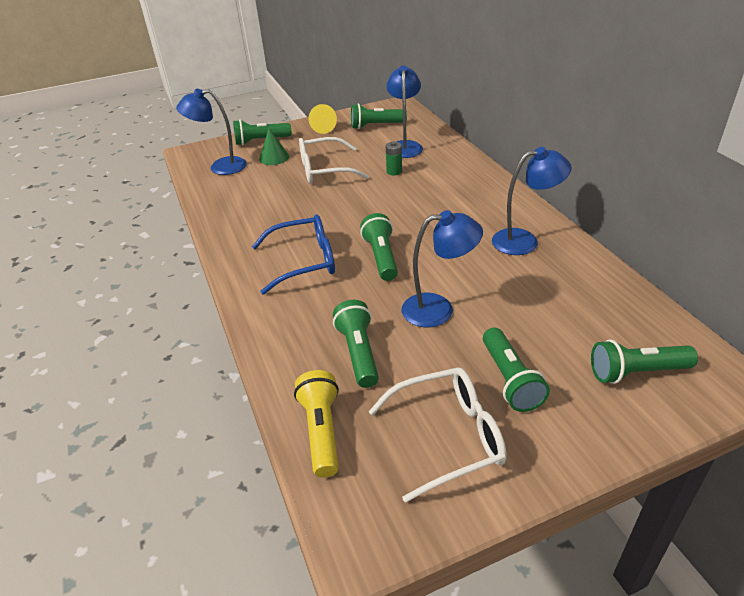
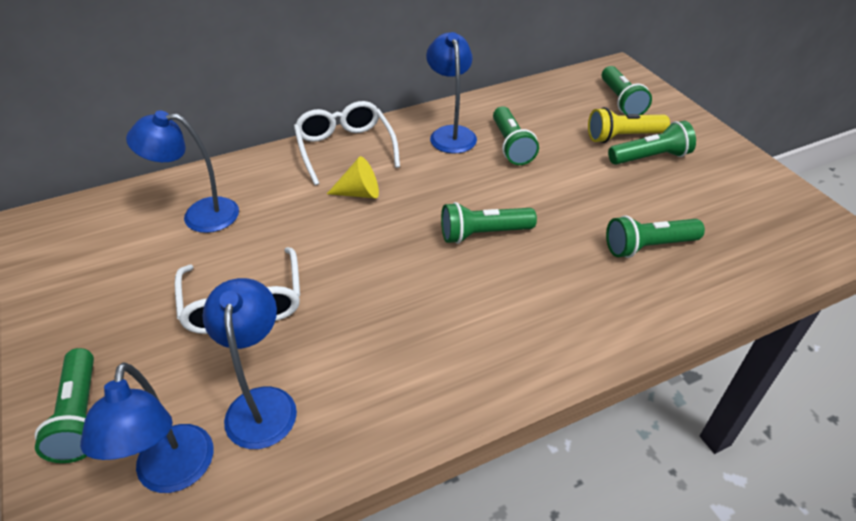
camera: 95 degrees left, 5 degrees up
blue glasses [252,214,335,294] -> none
green cone [259,128,289,165] -> none
yellow flashlight [294,370,339,478] -> yellow flashlight moved to [588,107,670,143]
yellow cone [309,104,337,134] -> yellow cone moved to [327,156,379,199]
green flashlight [351,104,407,129] -> green flashlight moved to [493,106,539,165]
white glasses [368,367,507,503] -> white glasses moved to [294,101,400,185]
green battery [386,141,402,175] -> none
blue lamp [402,210,483,327] -> blue lamp moved to [202,278,297,449]

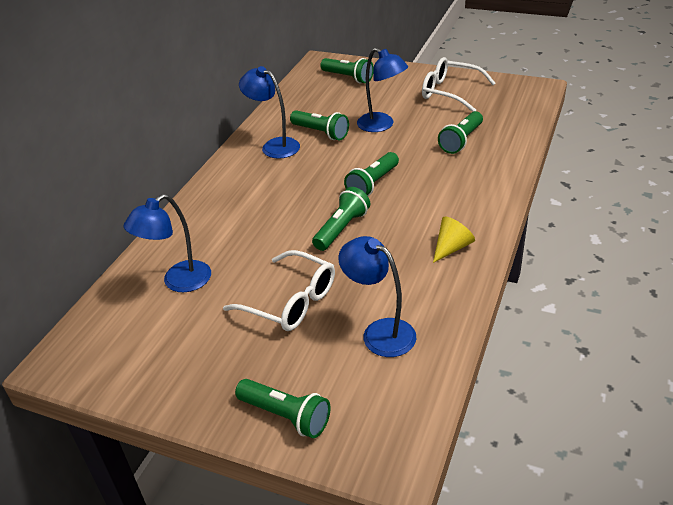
camera: 40 degrees left, 5 degrees down
blue lamp [80,362,214,493] -> blue lamp moved to [357,48,408,132]
white glasses [294,101,400,185] -> white glasses moved to [422,57,496,112]
yellow cone [327,156,379,199] -> yellow cone moved to [433,217,475,263]
yellow flashlight [588,107,670,143] -> none
green flashlight [608,121,696,165] -> green flashlight moved to [312,187,370,251]

